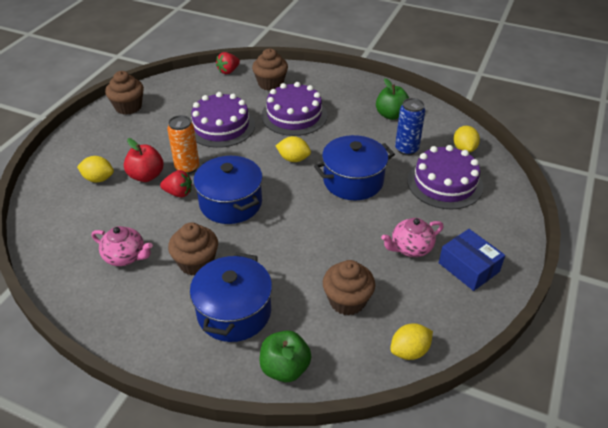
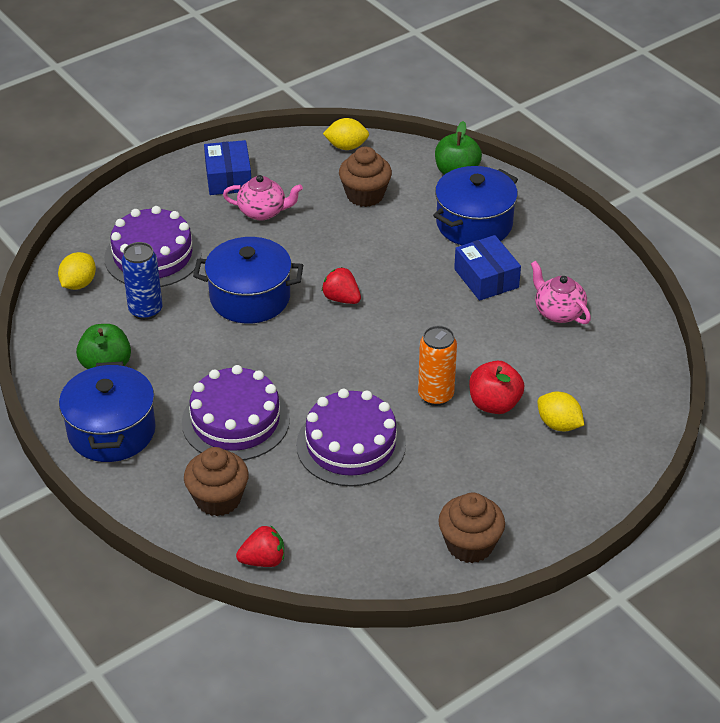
camera: 150 degrees left, 0 degrees up
red strawberry [160,170,192,197] -> red strawberry moved to [322,267,361,304]
brown cupcake [168,222,218,276] -> blue box [454,235,521,301]
blue pot [193,156,263,224] -> blue pot moved to [59,362,156,462]
yellow lemon [276,136,311,162] -> none

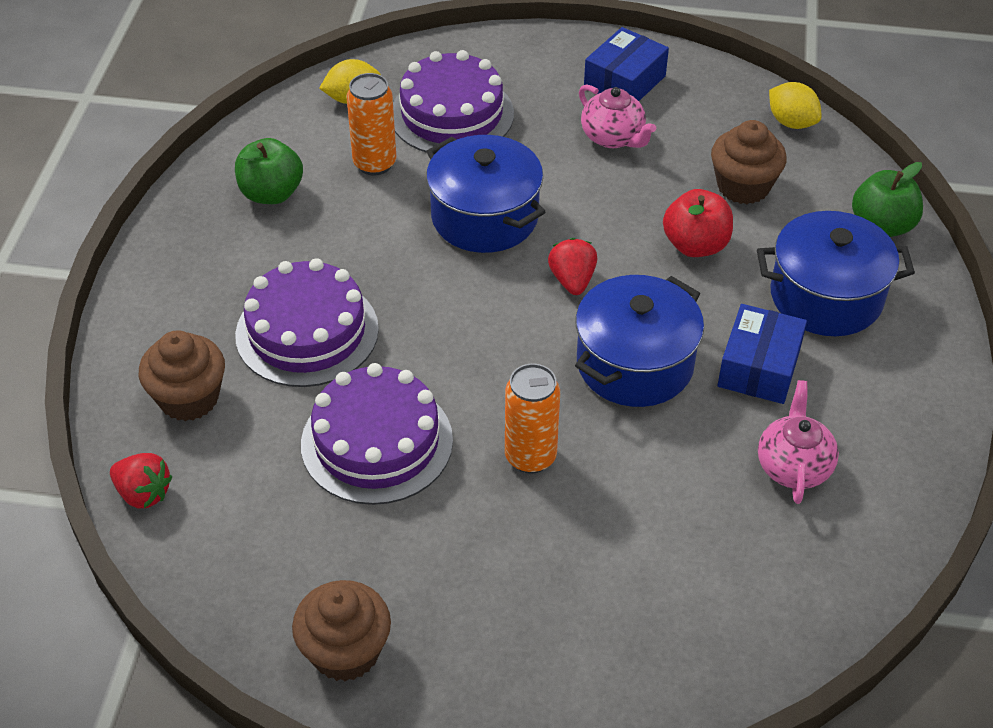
camera: 45 degrees right, 5 degrees up
blue pot [59,362,156,462] -> blue pot moved to [575,275,704,407]
blue can [122,242,162,320] -> orange can [346,73,396,176]
red apple [469,361,524,414] -> red apple moved to [663,189,733,257]
yellow lemon [537,392,584,432] -> none

